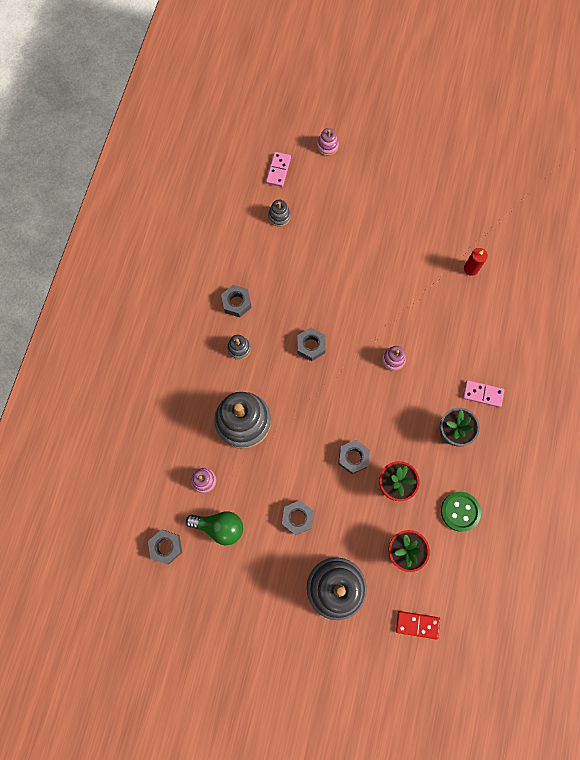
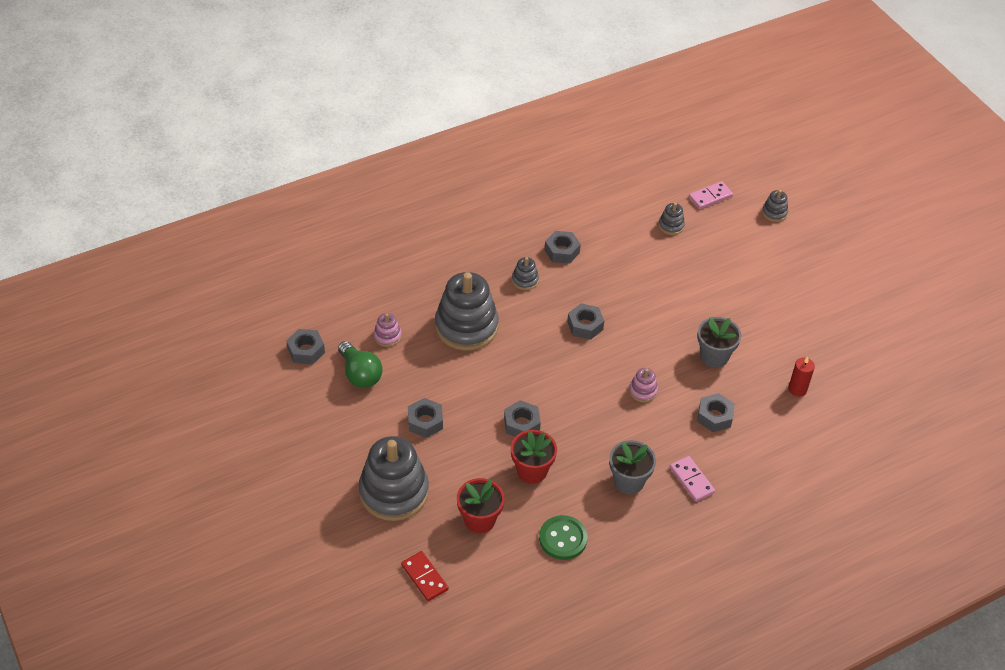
camera: 45 degrees right, 25 degrees down
pink stacking toy [317,128,339,156] -> grey stacking toy [762,190,788,222]
none -> grey flower pot [697,317,741,368]
none -> grey nut [697,393,735,432]

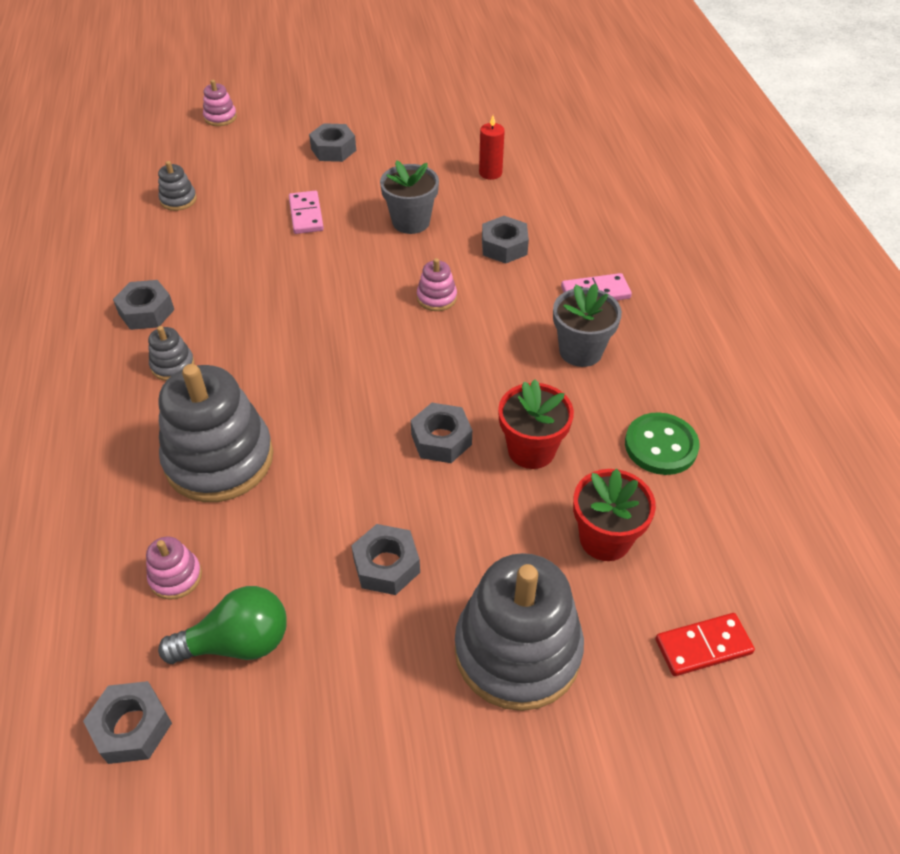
camera: 70 degrees left, 0 degrees up
grey nut [567,303,604,340] -> grey nut moved to [309,123,356,162]
pink domino [689,181,733,209] -> pink domino moved to [289,191,324,234]
grey stacking toy [762,190,788,222] -> pink stacking toy [203,80,237,126]

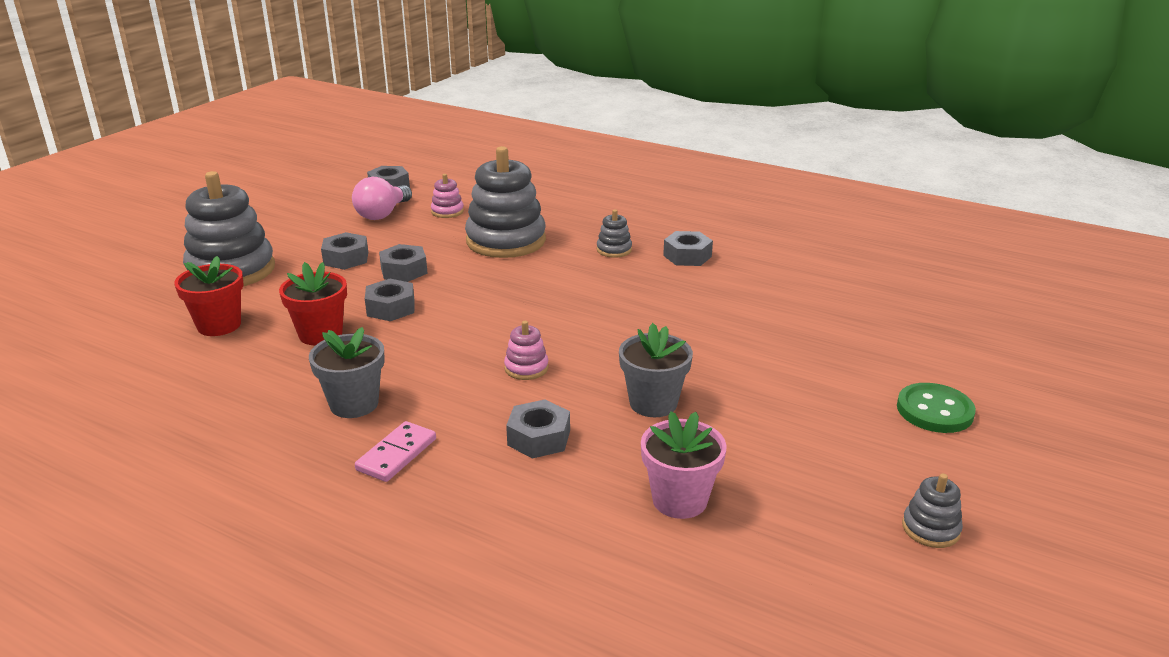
camera: 130 degrees right, 20 degrees down
grey stacking toy [158,161,197,211] -> grey stacking toy moved to [902,473,963,548]
green light bulb [158,586,287,664] -> pink light bulb [352,177,412,220]
pink stacking toy [203,80,237,126] -> none
pink domino [289,191,324,234] -> none
grey nut [309,123,356,162] -> grey nut moved to [379,244,428,282]
red candle [479,115,505,180] -> pink flower pot [641,411,727,519]
green button [625,412,700,475] -> green button moved to [897,383,976,433]
red domino [655,613,755,676] -> none

